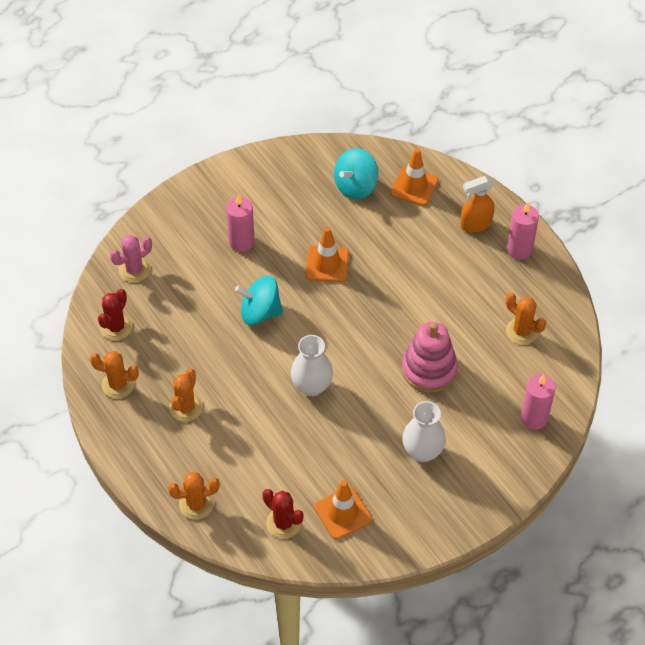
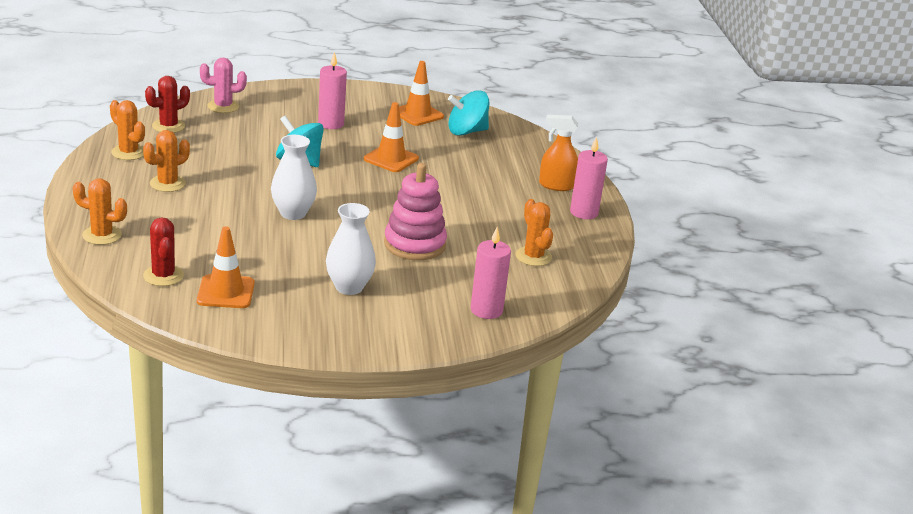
camera: 25 degrees right, 25 degrees down
orange traffic cone [390,148,438,206] -> orange traffic cone moved to [399,61,444,126]

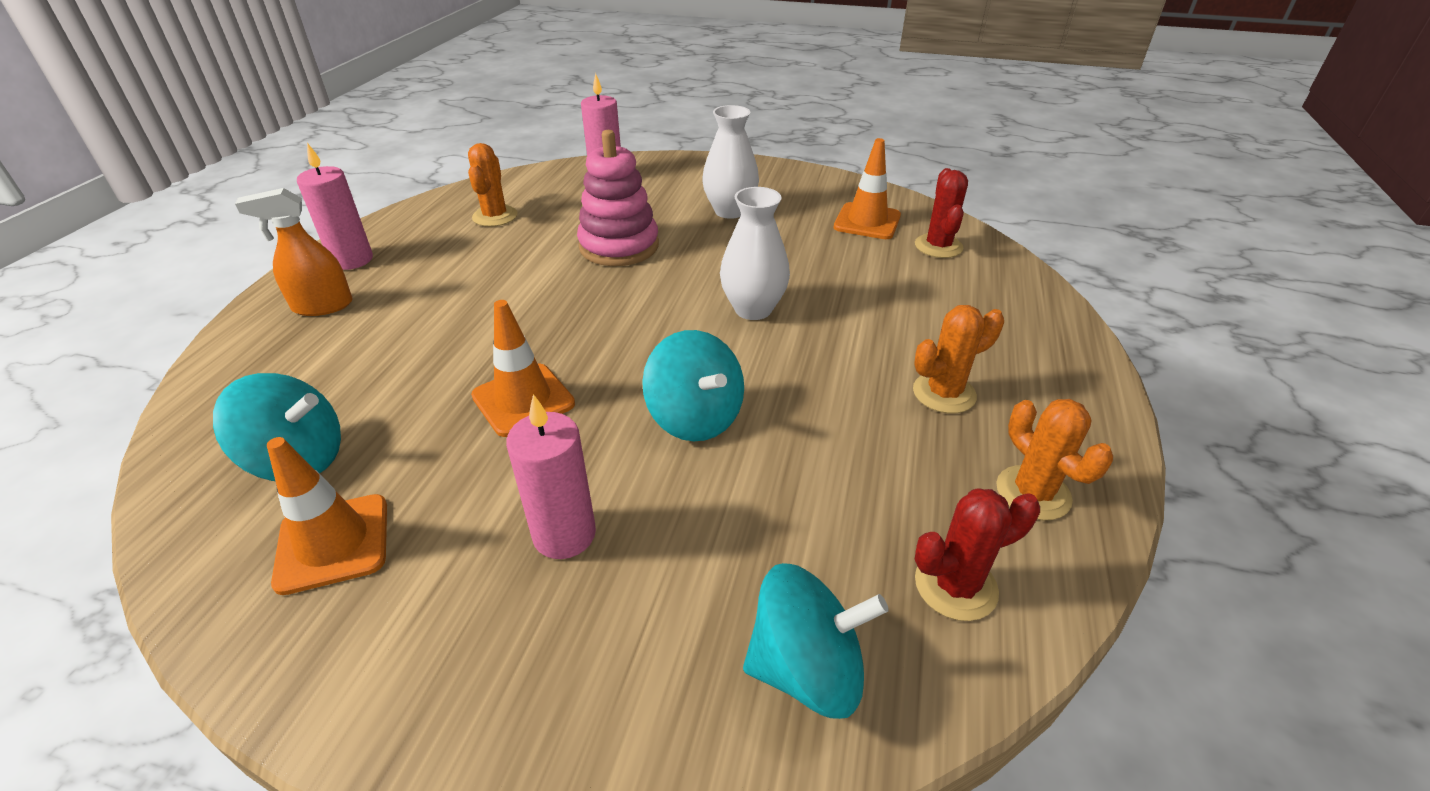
camera: 155 degrees left, 10 degrees up
orange cactus [73,178,127,245] -> none
pink cactus [200,58,247,113] -> turquoise spinning top [743,563,889,719]
orange spray bottle [539,115,578,191] -> orange spray bottle turned 135 degrees clockwise [235,188,353,316]

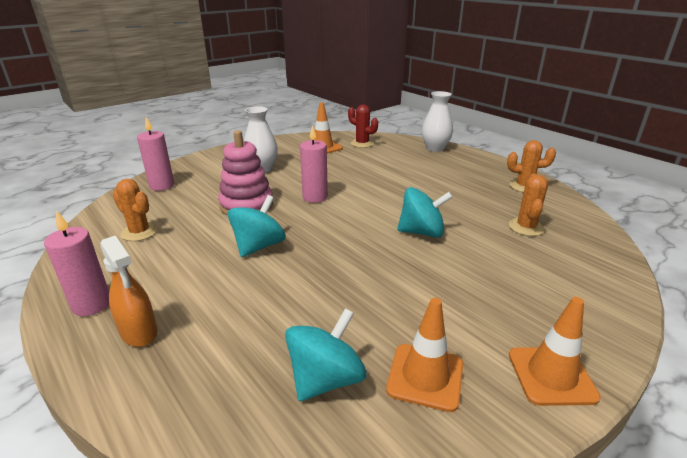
camera: 55 degrees left, 10 degrees down
orange spray bottle [235,188,353,316] -> orange spray bottle turned 60 degrees counterclockwise [100,235,157,347]
orange traffic cone [471,300,575,437] -> orange traffic cone moved to [509,297,601,406]
pink candle [506,394,596,559] -> pink candle moved to [300,125,328,203]
white vase [720,187,790,320] -> white vase moved to [422,91,453,152]
turquoise spinning top [743,563,889,719] -> turquoise spinning top moved to [228,195,286,257]
orange cactus [913,305,1004,413] -> orange cactus moved to [509,173,548,236]
red cactus [915,488,1040,621] -> none

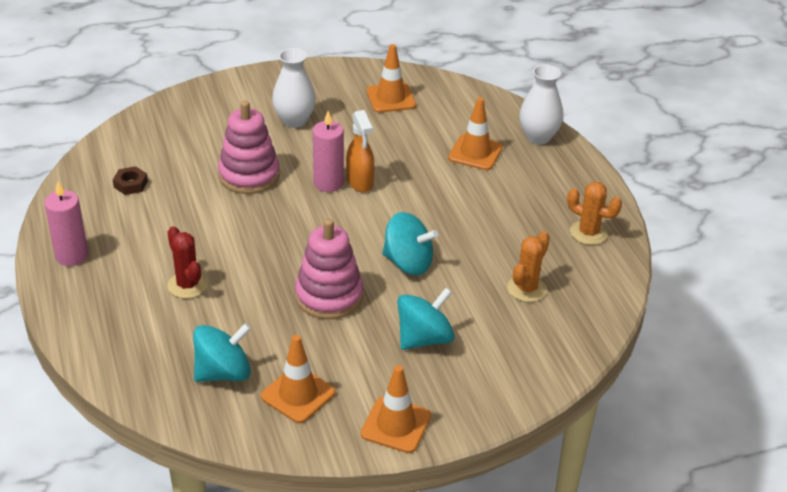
camera: 20 degrees right, 10 degrees up
orange spray bottle [100,235,157,347] -> orange spray bottle moved to [346,110,375,192]
orange cactus [113,179,158,241] -> brown nut [113,166,148,195]
pink candle [137,117,174,191] -> none
turquoise spinning top [228,195,286,257] -> turquoise spinning top moved to [397,288,455,350]
red cactus [348,104,378,148] -> red cactus moved to [167,226,208,299]
none -> pink stacking toy [295,219,363,319]
none -> orange traffic cone [448,98,503,170]

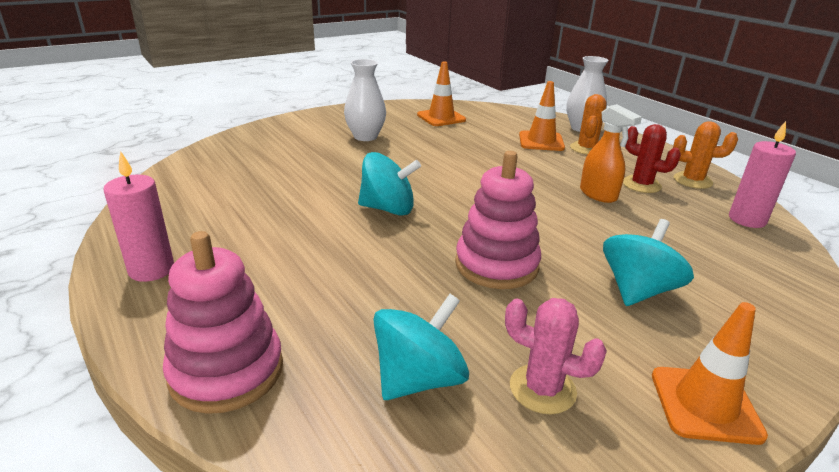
camera: 15 degrees left, 10 degrees down
brown nut [113,166,148,195] -> none
red cactus [167,226,208,299] -> red cactus moved to [623,124,681,193]
pink stacking toy [218,101,280,194] -> pink stacking toy moved to [163,231,283,414]
orange traffic cone [261,335,335,423] -> pink cactus [505,298,607,415]
pink candle [313,111,344,192] -> pink candle moved to [729,121,796,228]
orange spray bottle [346,110,375,192] -> orange spray bottle moved to [580,104,642,203]
turquoise spinning top [382,212,438,275] -> turquoise spinning top moved to [358,152,421,216]
orange cactus [507,231,550,302] -> orange cactus moved to [570,94,606,155]

